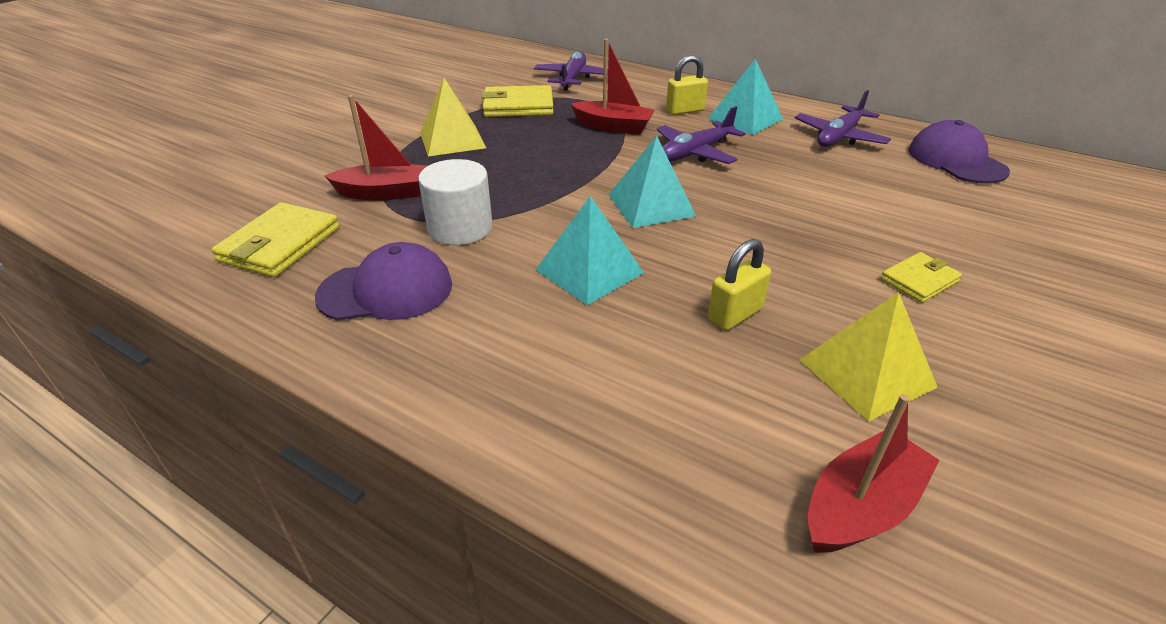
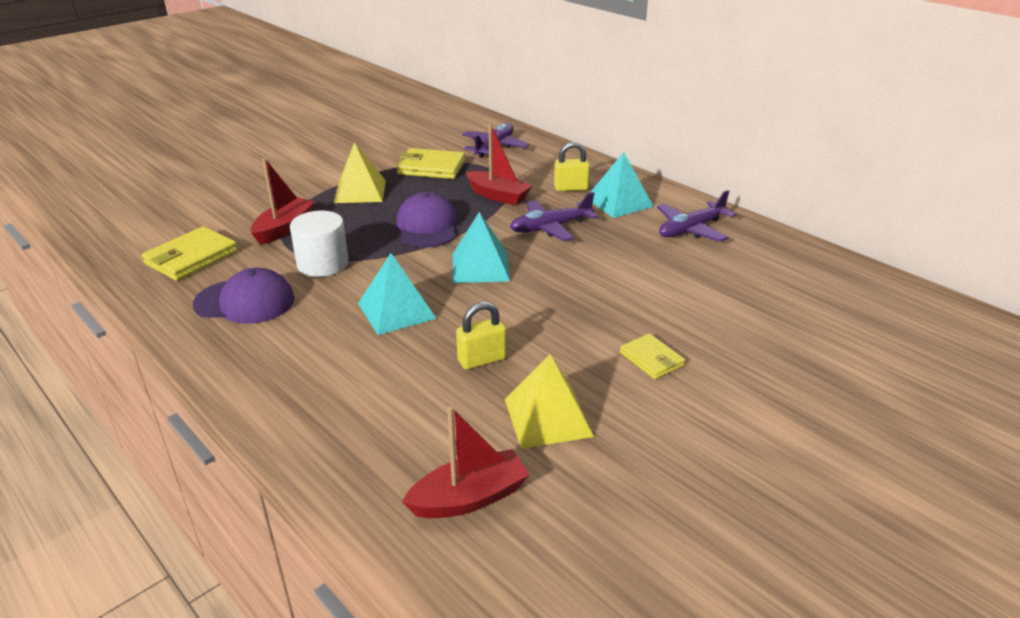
camera: 15 degrees right, 5 degrees down
red boat [324,95,429,201] -> red boat turned 75 degrees counterclockwise [251,158,314,245]
yellow wallet [881,252,962,303] -> yellow wallet turned 75 degrees clockwise [620,334,685,379]
purple cap [908,120,1010,183] -> purple cap moved to [396,192,458,247]

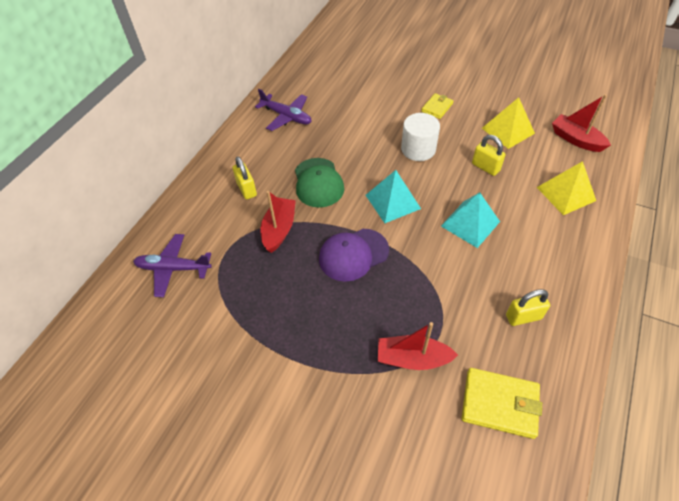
camera: 110 degrees left, 20 degrees up
purple cap [193,268,295,324] -> yellow padlock [506,289,550,326]
white cylinder [290,211,349,277] -> white cylinder moved to [401,113,440,161]
yellow pyramid [334,142,386,203] -> yellow pyramid moved to [537,161,596,215]
yellow wallet [396,148,465,179] -> none
purple plane [510,192,598,241] -> green cap [295,158,344,208]
turquoise pyramid [591,152,654,218] -> none

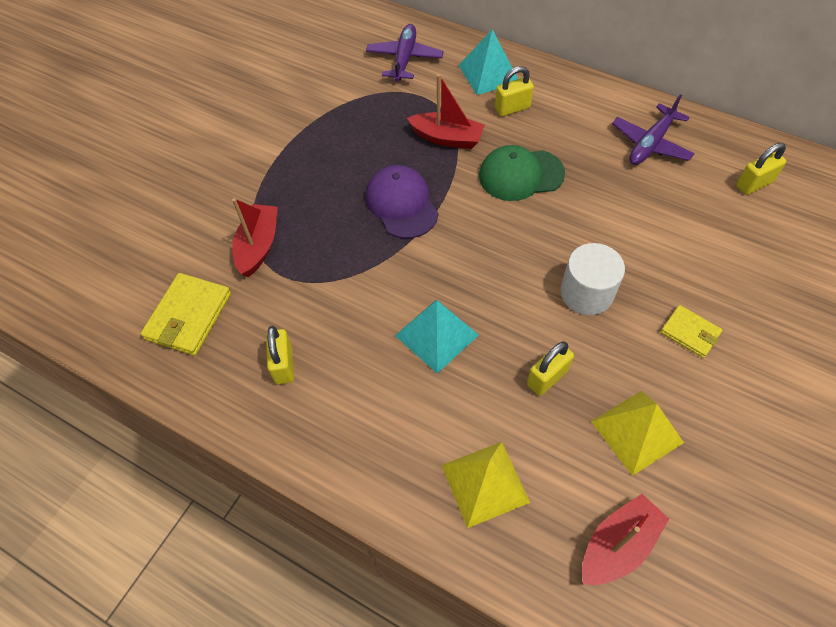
camera: 95 degrees right, 5 degrees up
turquoise pyramid [366,170,421,223] -> turquoise pyramid moved to [458,29,518,95]
none -> yellow padlock [736,143,786,195]

